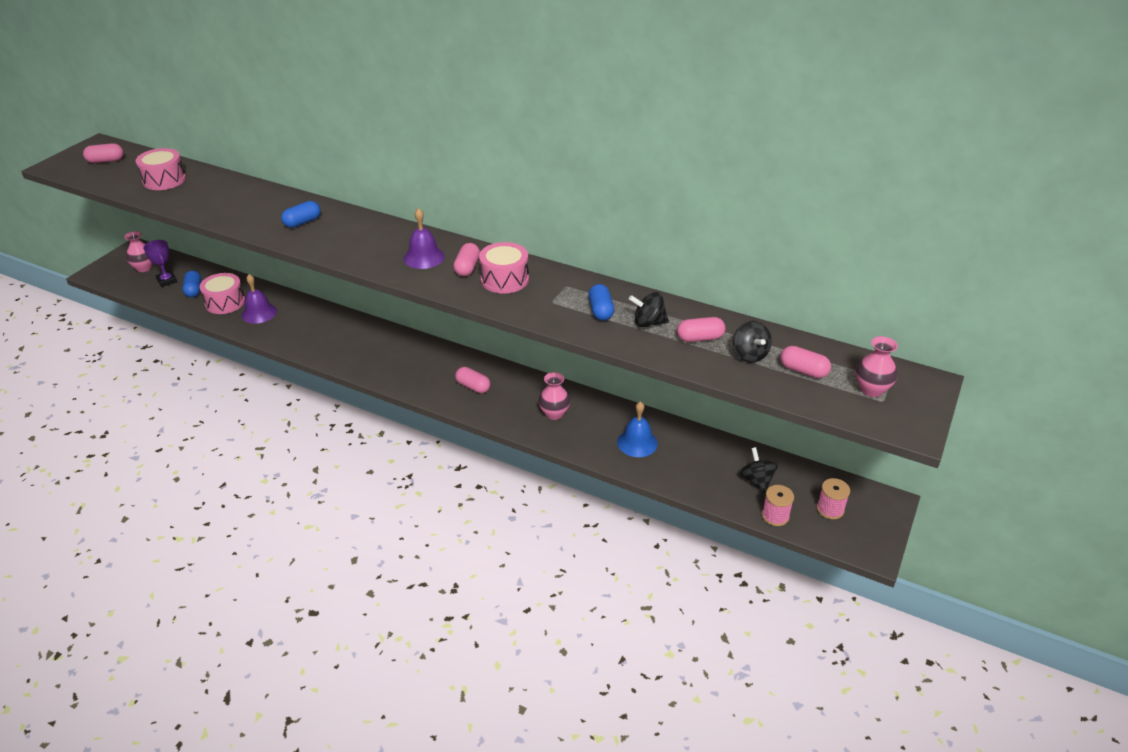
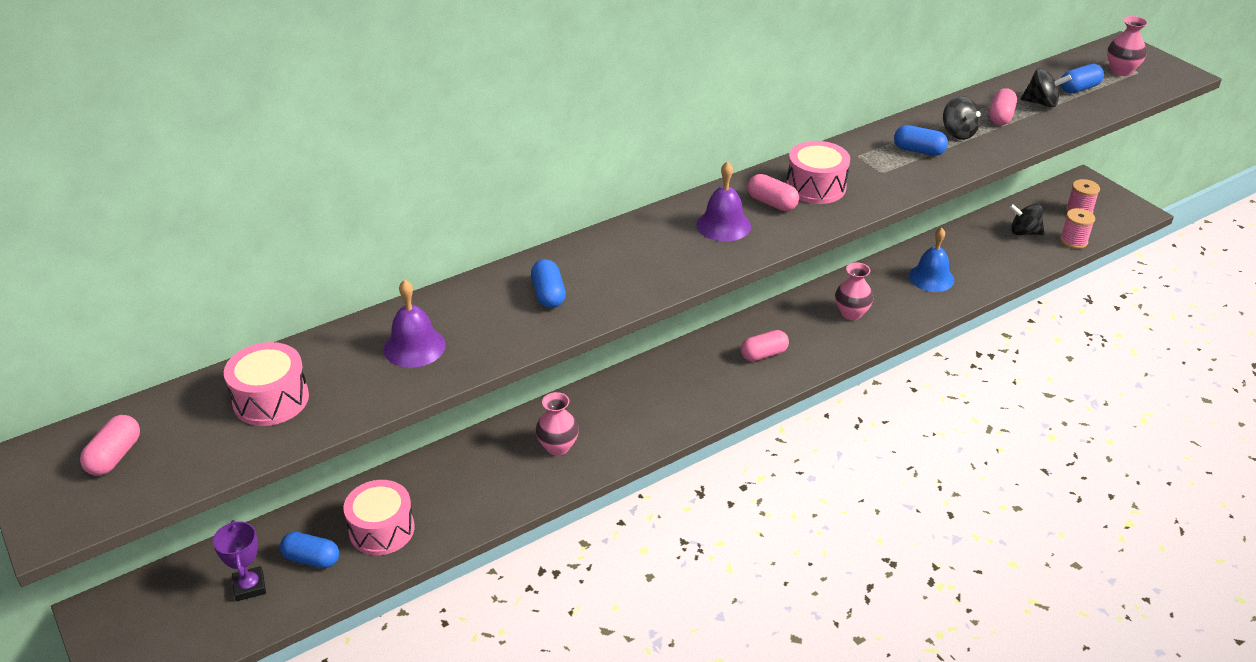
camera: 60 degrees left, 0 degrees up
pink vase [124,231,153,272] -> pink vase moved to [535,392,579,456]
purple trophy [143,240,177,287] -> purple trophy turned 75 degrees clockwise [213,520,266,601]
purple bell [242,274,277,324] -> purple bell moved to [383,280,446,368]
black spinning top [629,292,669,327] -> black spinning top turned 60 degrees counterclockwise [943,96,981,140]
pink capsule [780,346,831,378] -> blue capsule [1060,64,1104,93]

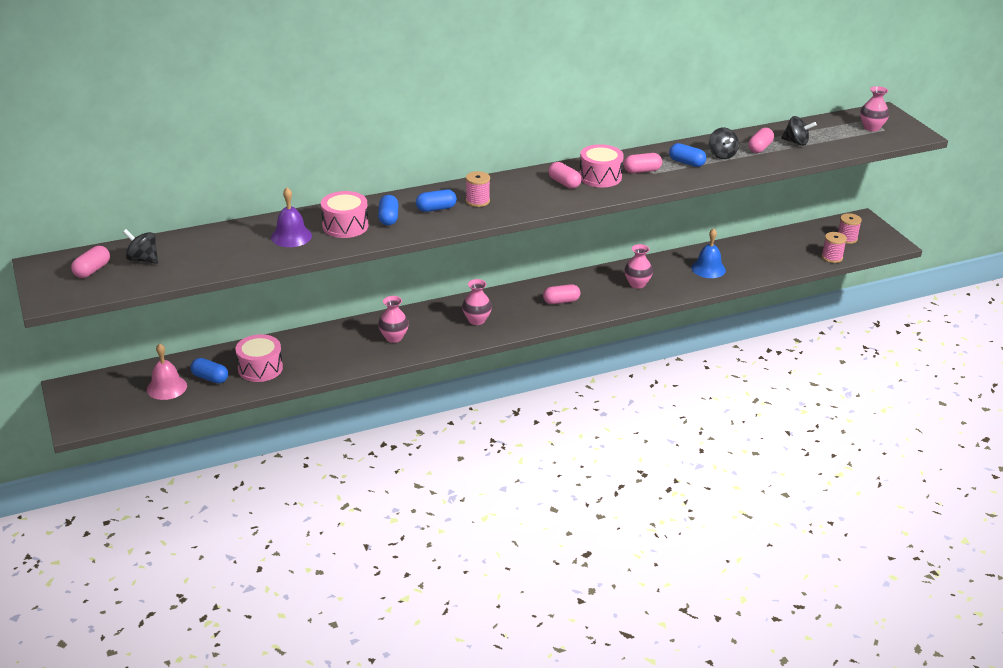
camera: 10 degrees right, 5 degrees down
purple trophy [213,520,266,601] -> pink bell [147,343,187,400]
pink drum [224,342,309,426] -> pink drum moved to [321,191,368,238]
purple bell [696,161,751,242] -> none
black spinning top [1009,204,1045,235] -> black spinning top moved to [123,229,158,264]
blue capsule [1060,64,1104,93] -> blue capsule moved to [416,189,457,212]
none -> pink vase [462,279,492,325]
none -> pink spool [466,171,490,207]
none -> pink capsule [624,153,662,173]

